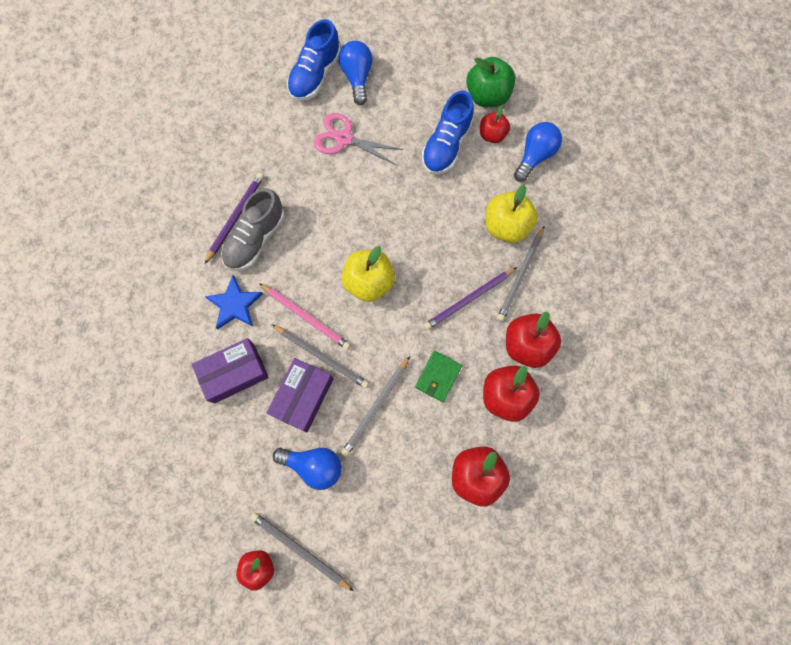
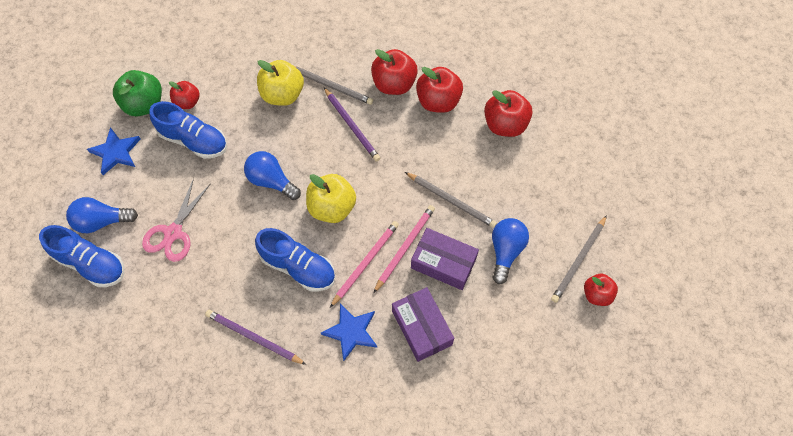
camera: 90 degrees left, 10 degrees down
grey shoe [221,188,285,271] -> none
grey pencil [272,324,369,388] -> pink pencil [373,205,435,293]
green wallet [415,351,462,402] -> none
blue light bulb [514,122,562,182] -> blue light bulb moved to [244,151,301,200]
none -> blue star [87,127,141,175]
none -> blue shoe [255,228,335,292]

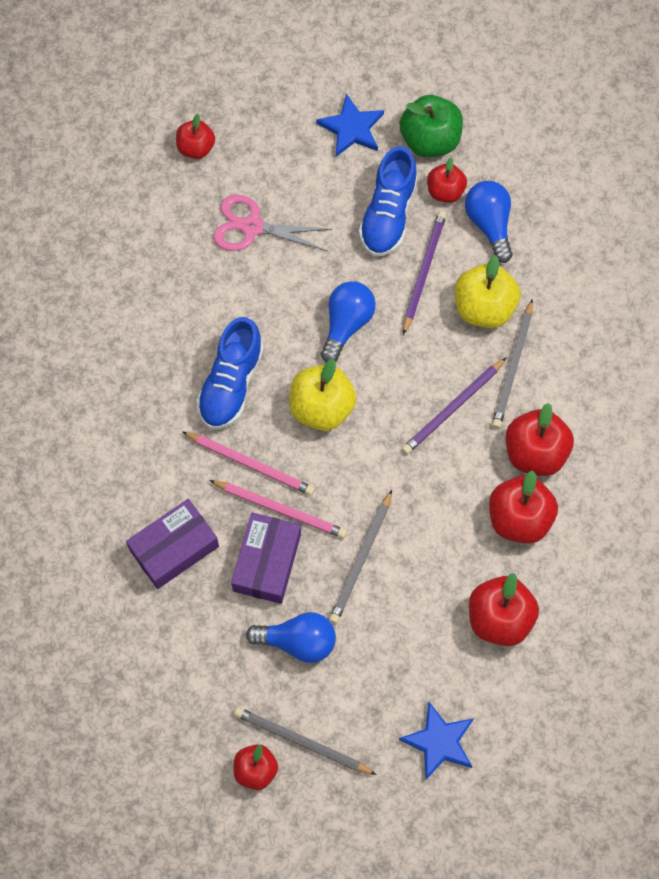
camera: 80 degrees right, 5 degrees up
blue shoe [39,225,124,287] -> red apple [176,114,215,159]
blue light bulb [66,197,138,233] -> blue light bulb moved to [465,181,513,263]
purple pencil [205,310,306,365] -> purple pencil moved to [403,211,447,335]
blue star [321,304,377,361] -> blue star moved to [399,702,473,781]

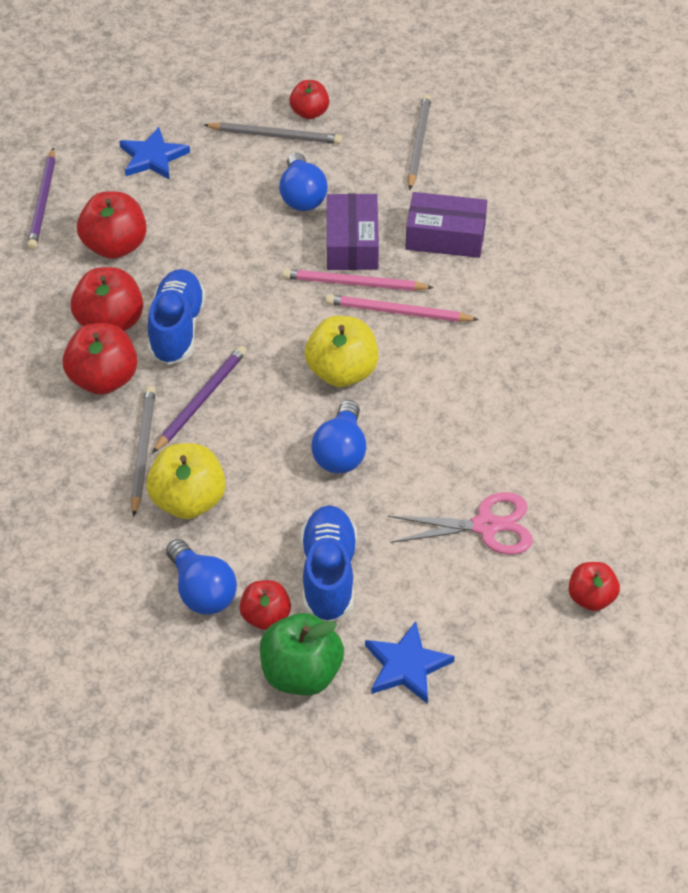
camera: 165 degrees right, 20 degrees down
purple box [126,499,219,589] -> purple box turned 60 degrees clockwise [405,192,487,258]
blue shoe [197,317,264,429] -> blue shoe moved to [148,269,206,365]
blue light bulb [246,612,336,663] -> blue light bulb turned 90 degrees counterclockwise [279,152,328,211]
grey pencil [329,490,392,624] -> grey pencil moved to [407,94,431,190]
purple pencil [403,211,447,335] -> purple pencil moved to [27,148,55,250]

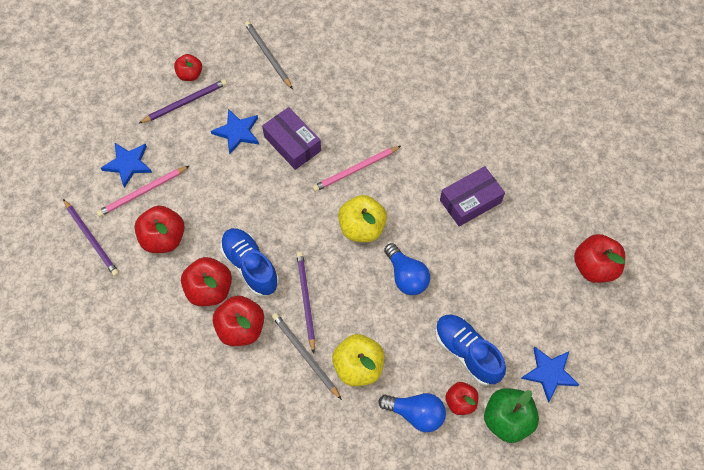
camera: 40 degrees left, 15 degrees up
grey pencil [204,122,342,144] -> purple pencil [138,79,227,124]
blue light bulb [279,152,328,211] -> blue star [211,109,259,154]
pink pencil [282,269,434,291] -> pink pencil moved to [96,166,189,217]
pink scissors [388,492,533,555] -> none
purple box [405,192,487,258] -> purple box moved to [440,166,505,227]
red apple [569,562,620,611] -> red apple [574,234,625,283], size x1.60

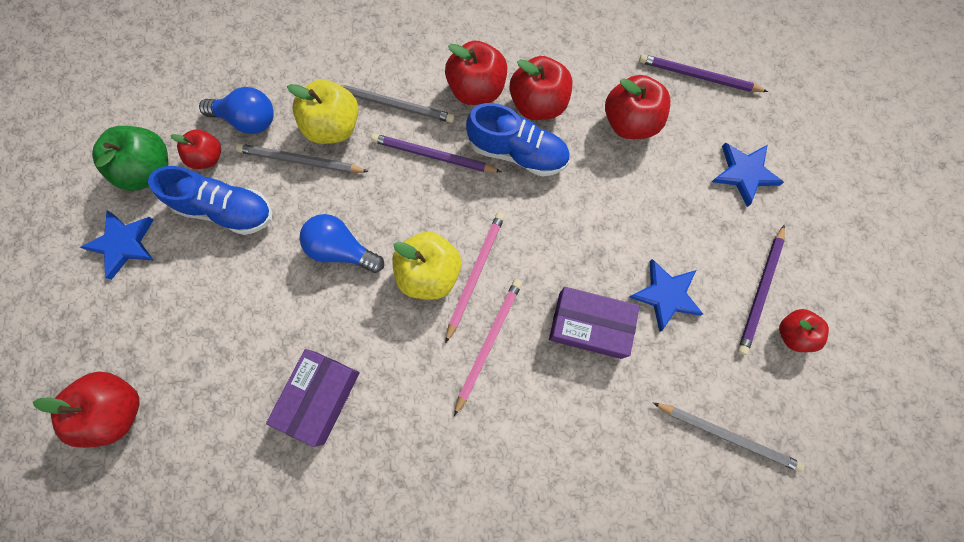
camera: 145 degrees right, 10 degrees up
pink pencil [96,166,189,217] -> pink pencil moved to [445,212,505,343]
purple pencil [296,252,315,354] -> purple pencil turned 150 degrees clockwise [371,134,501,173]
blue light bulb [378,393,446,432] -> blue light bulb turned 150 degrees counterclockwise [199,87,274,134]
none -> grey pencil [236,144,369,173]

